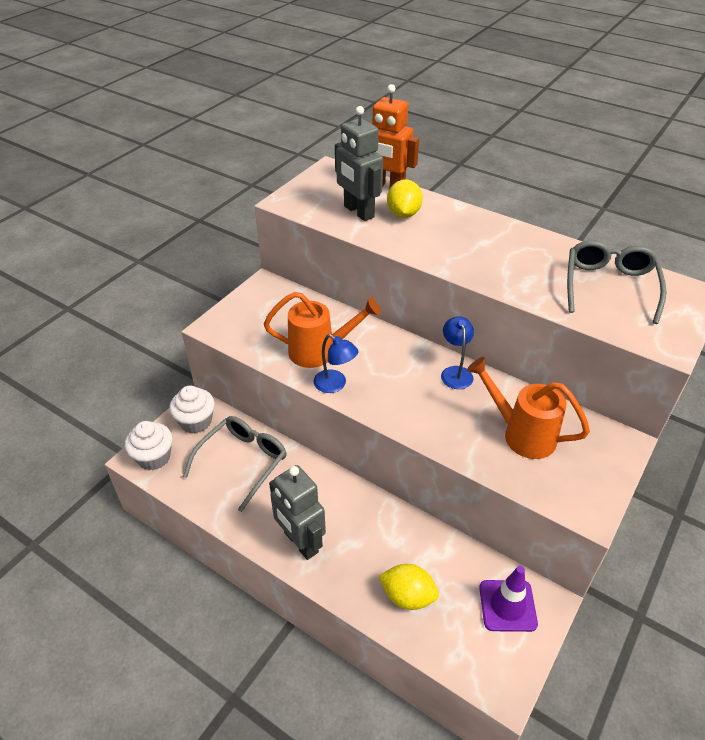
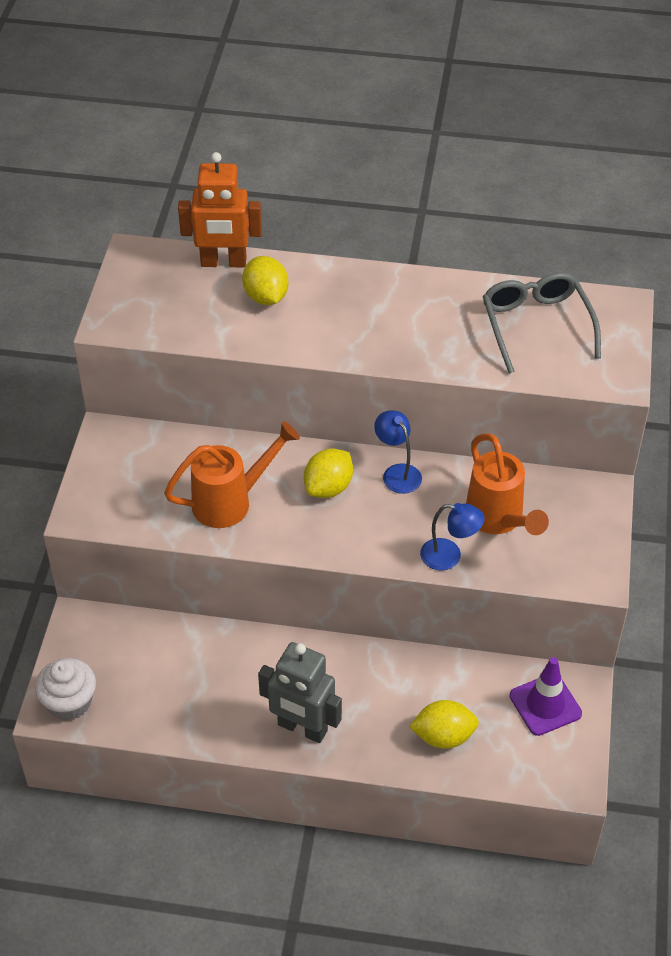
camera: 25 degrees left, 5 degrees up
white cupcake [169,386,215,434] -> none
grey glasses [183,416,287,512] -> none
blue lamp [314,334,358,393] -> blue lamp moved to [420,503,485,571]
grey robot [335,106,383,221] -> none
orange watering can [467,357,590,459] -> orange watering can turned 120 degrees counterclockwise [466,434,549,535]
none -> yellow lemon [304,448,353,498]

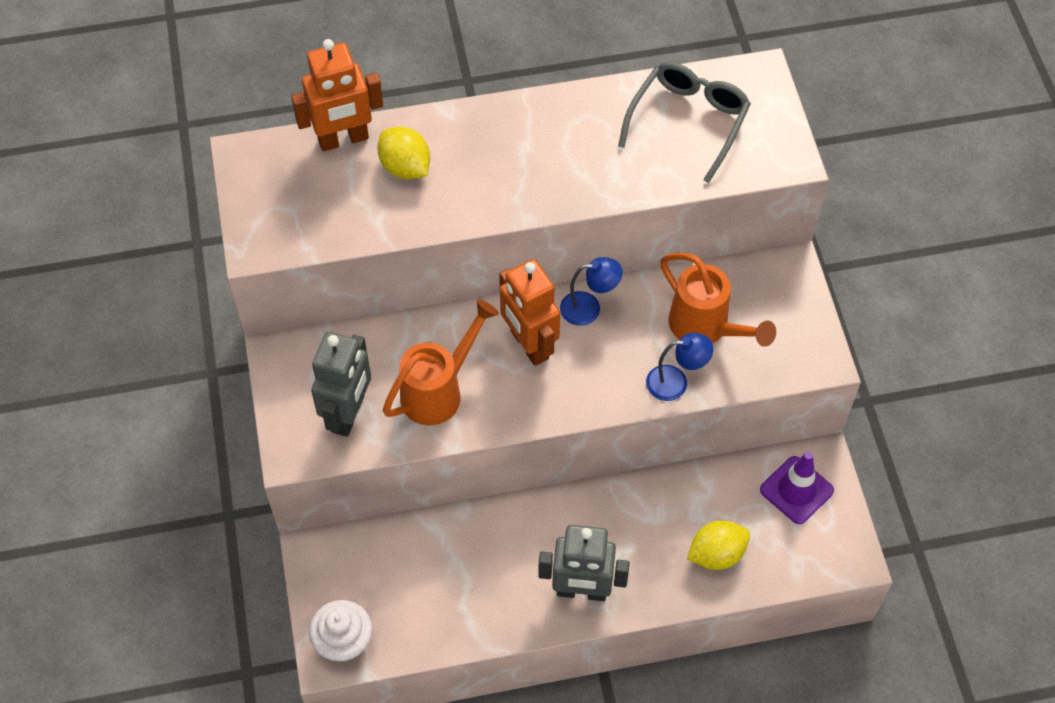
camera: 20 degrees left, 10 degrees up
yellow lemon [304,448,353,498] -> orange robot [499,259,560,366]
blue lamp [374,410,422,494] -> blue lamp turned 135 degrees clockwise [560,257,623,326]
grey glasses [483,272,601,374] -> grey glasses turned 60 degrees clockwise [618,62,751,183]
none -> grey robot [311,332,371,437]

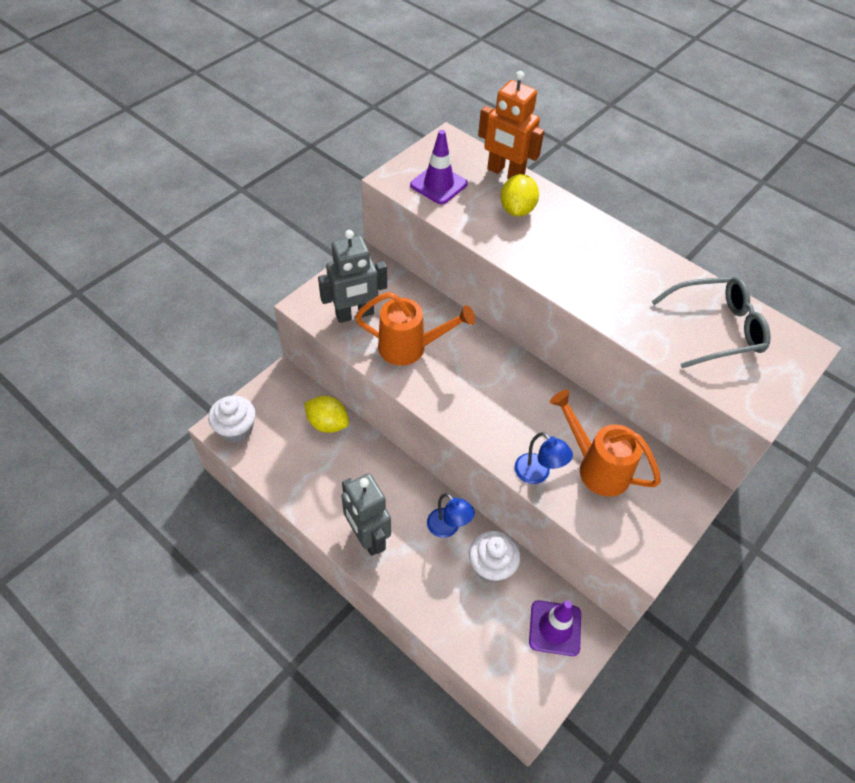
camera: 50 degrees right, 5 degrees down
orange robot [499,259,560,366] -> none
blue lamp [560,257,623,326] -> blue lamp moved to [427,493,475,538]
orange watering can [660,253,776,347] -> orange watering can turned 120 degrees clockwise [550,390,661,497]
yellow lemon [687,520,750,570] -> yellow lemon moved to [304,396,349,433]
none -> purple traffic cone [410,130,468,205]
none -> white cupcake [469,531,520,583]

